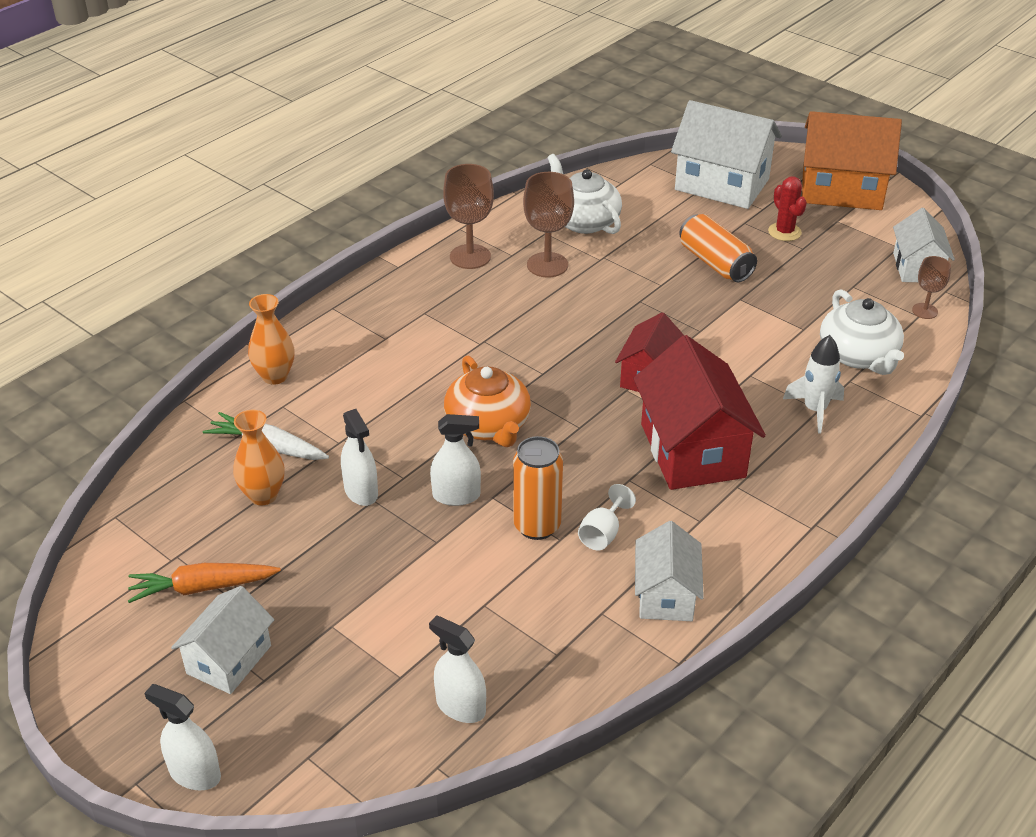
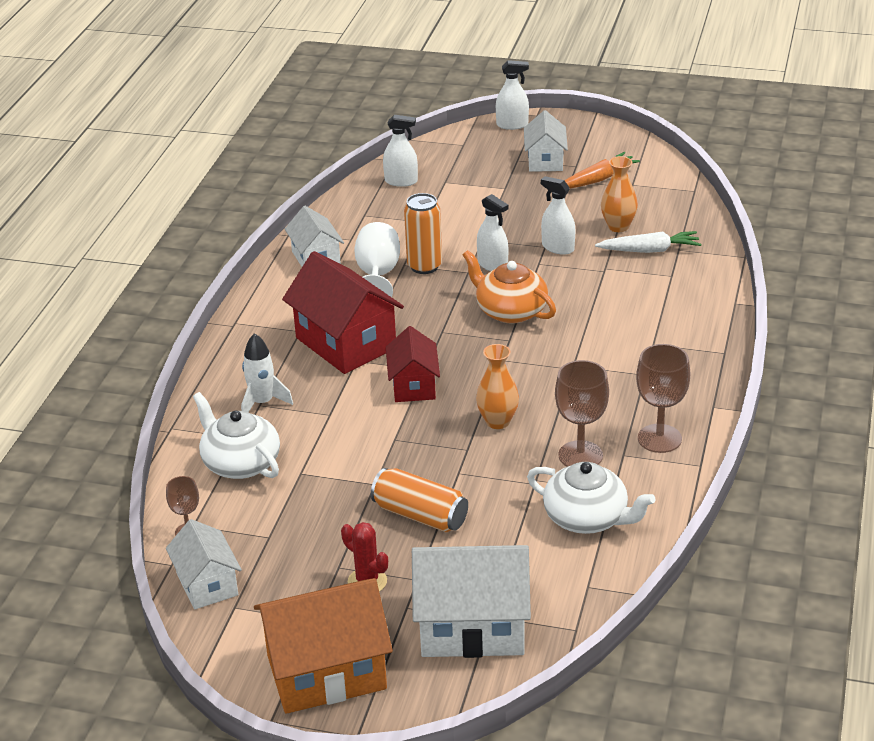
camera: 155 degrees right, 5 degrees down
orange vase [248,294,294,385] -> orange vase moved to [476,344,519,429]
white spray bottle [430,414,481,506] -> white spray bottle turned 105 degrees counterclockwise [477,194,508,271]
white goblet [578,484,636,551] -> white goblet [355,222,400,297], size x1.71

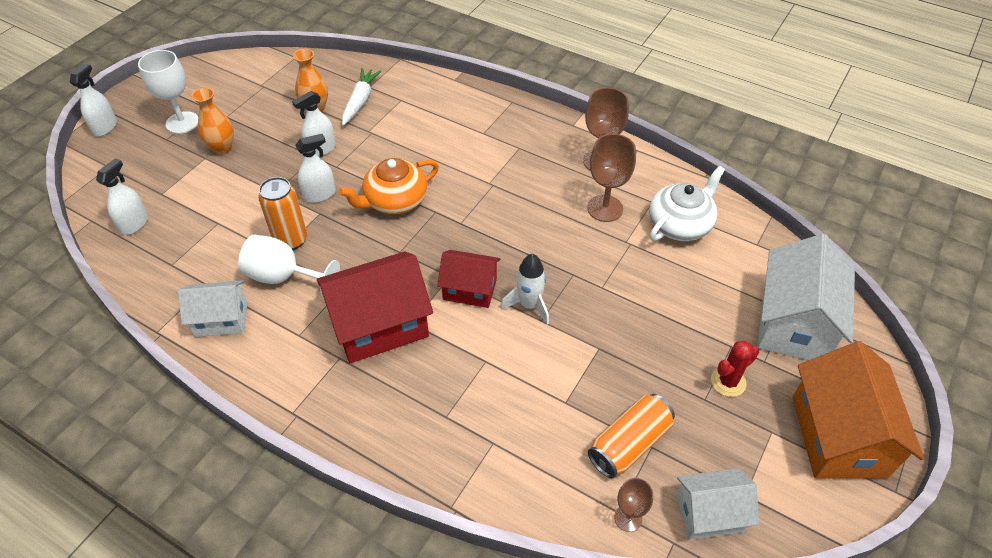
camera: 75 degrees left, 15 degrees up
white teapot [193,392,280,479] -> none
white rocket [241,333,293,412] -> white rocket moved to [501,254,549,325]
orange can [371,468,468,532] -> orange can moved to [588,394,675,478]
orange vase [476,344,519,429] -> orange vase moved to [191,88,234,155]
white house [524,110,568,172] -> white goblet [138,50,198,134]
orange carrot [564,152,640,189] -> none

